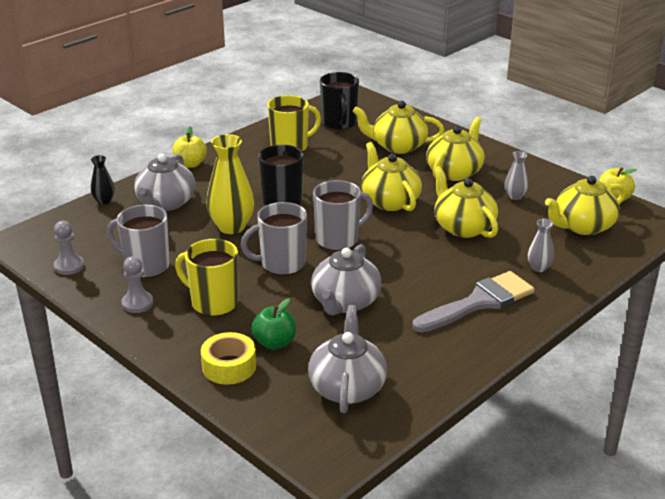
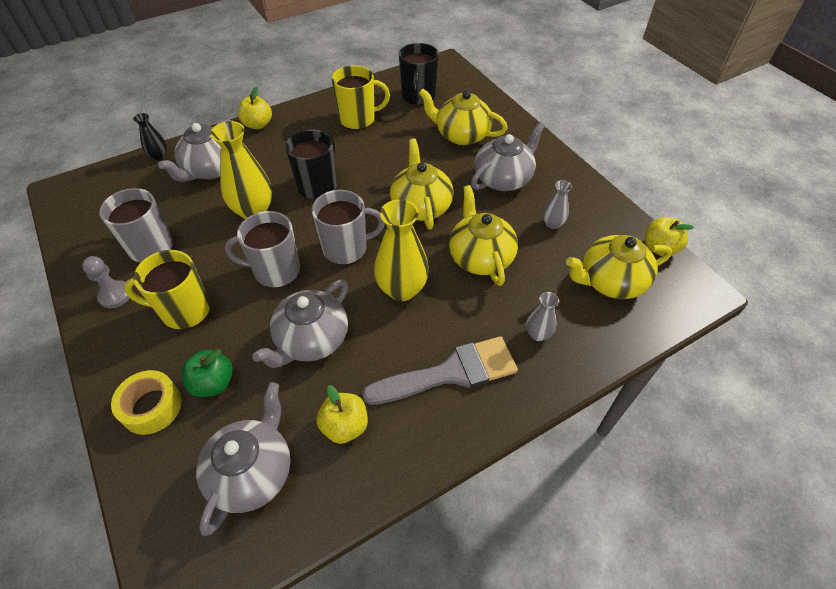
camera: 15 degrees right, 20 degrees up
grey pawn [54,221,84,275] -> none
yellow mug [175,239,238,317] -> yellow mug turned 45 degrees counterclockwise [124,250,210,330]
yellow teapot [426,117,485,181] -> grey teapot [471,122,545,191]
none -> yellow apple [316,385,368,444]
none -> yellow vase [374,199,429,301]

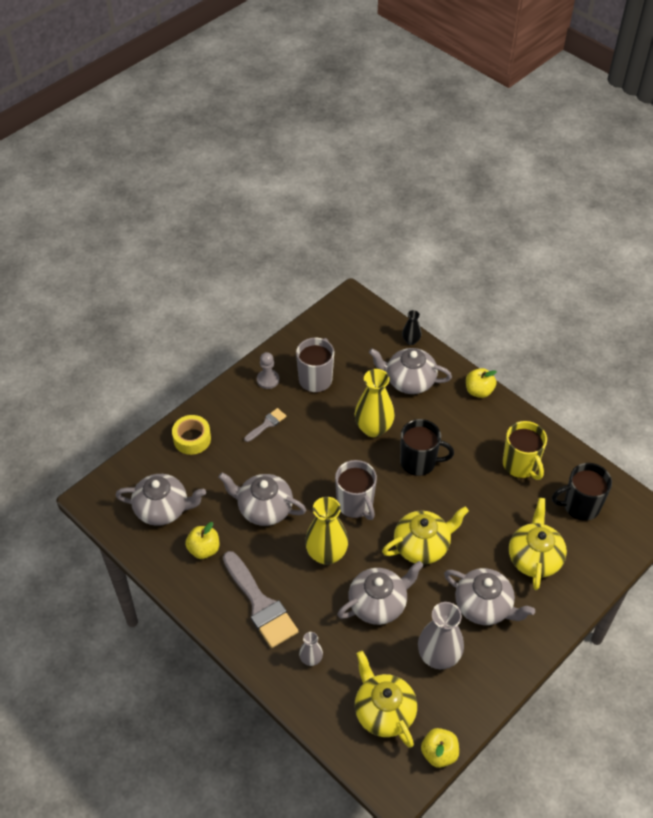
camera: 75 degrees right, 0 degrees up
yellow mug [124,250,210,330] -> grey brush [244,408,286,442]
green apple [181,349,233,397] -> none
grey mug [225,211,300,288] -> none
yellow teapot [449,185,518,286] -> grey teapot [337,561,424,625]
grey vase [543,180,572,229] -> grey vase [418,602,464,669], size x1.93

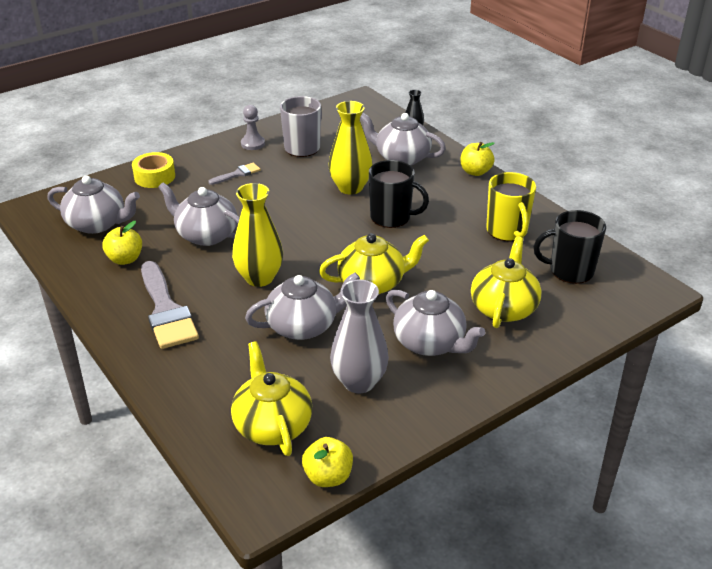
camera: 10 degrees right, 15 degrees down
grey vase [299,632,323,666] -> none
grey mug [335,460,377,520] -> none

